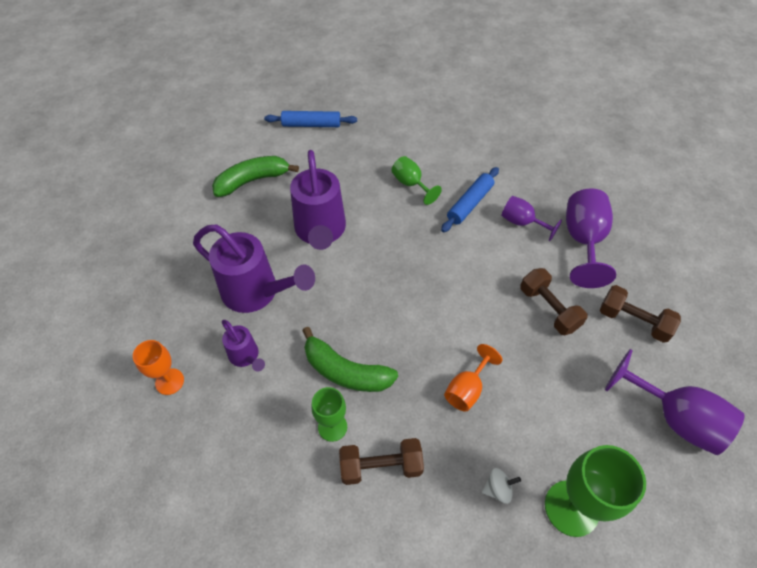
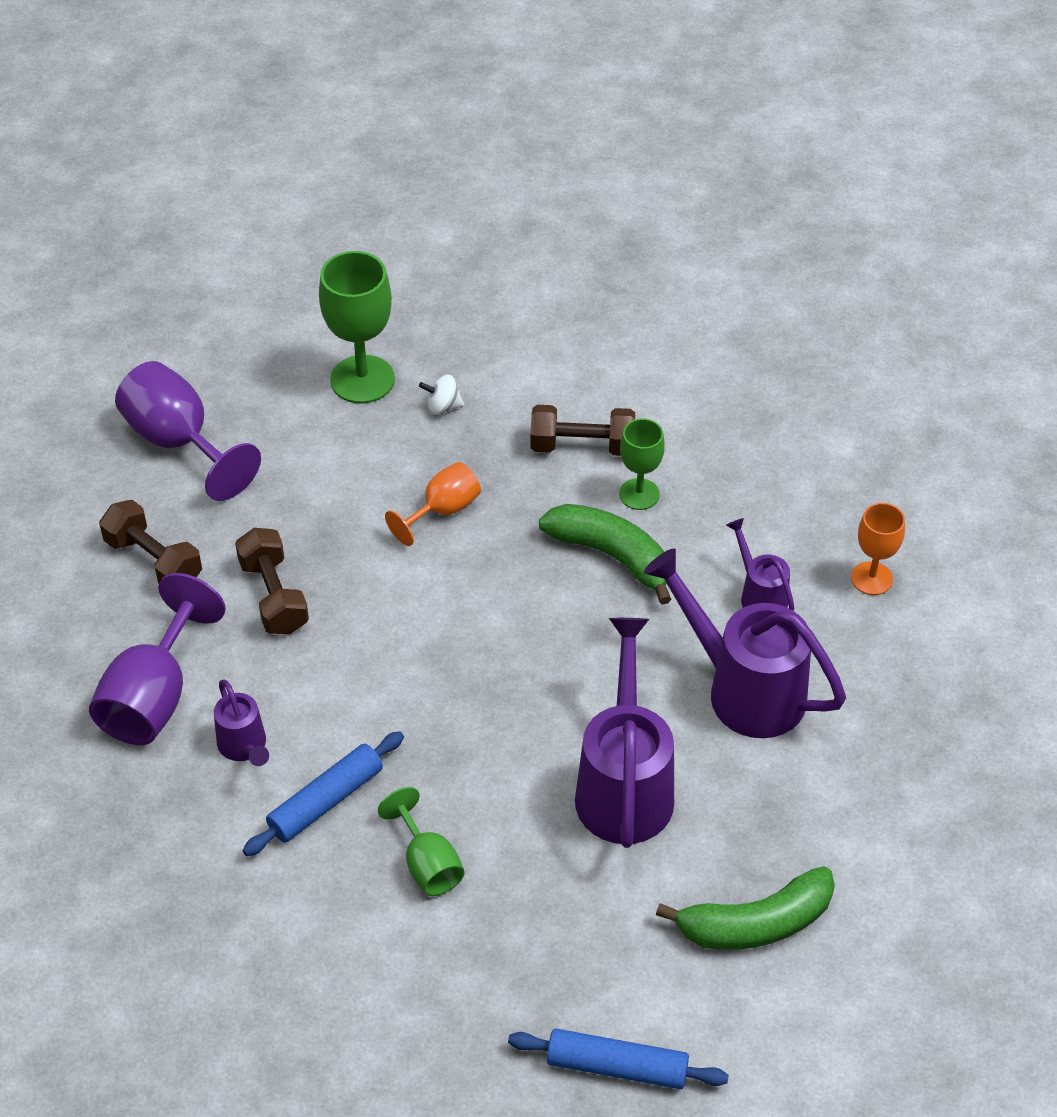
camera: 170 degrees left, 5 degrees down
purple goblet [501,196,562,241] -> purple watering can [214,680,269,766]

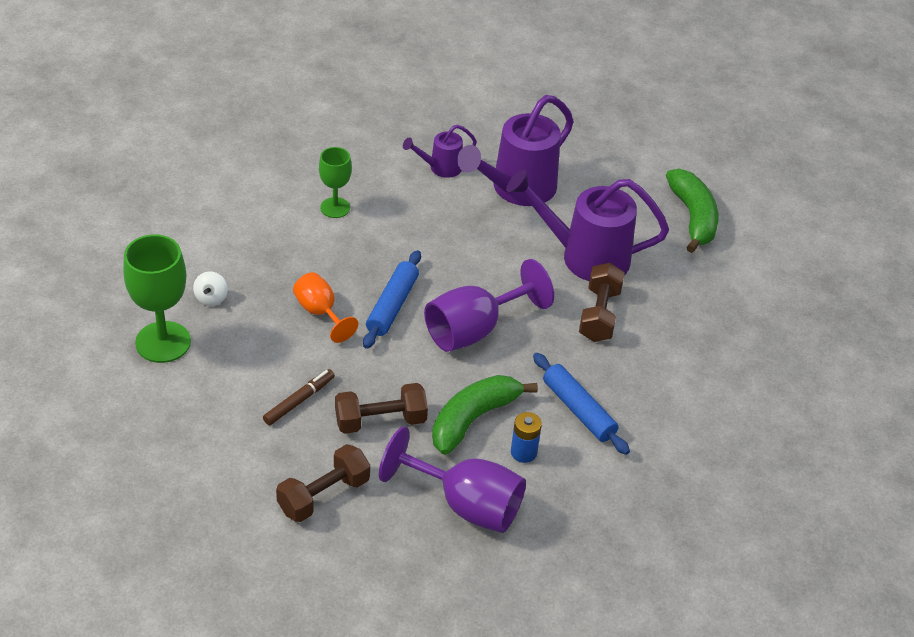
camera: 85 degrees left, 5 degrees down
purple goblet [115,361,261,501] -> purple goblet moved to [424,259,554,352]
purple watering can [214,680,269,766] -> blue battery [511,412,542,463]
green goblet [378,787,465,896] -> none
blue rolling pin [508,1028,729,1089] -> blue rolling pin moved to [363,250,421,349]
brown dumbbell [530,405,635,456] -> brown dumbbell moved to [579,263,625,342]
green banana [539,504,671,605] -> green banana moved to [432,375,538,455]
orange goblet [851,503,905,595] -> none
none -> brown marker [263,369,335,425]

